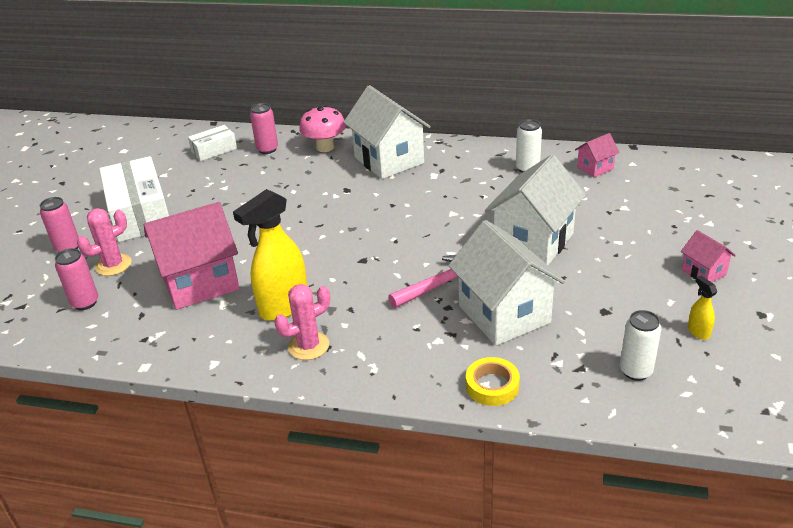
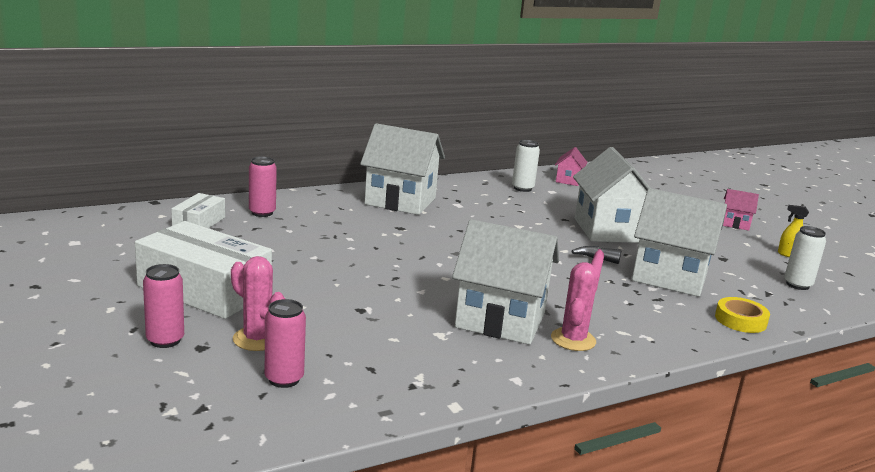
camera: 45 degrees left, 15 degrees down
pink cactus [77,208,132,276] -> pink cactus turned 60 degrees counterclockwise [231,256,285,351]
pink house [144,202,240,310] -> none
yellow spray bottle [233,189,307,321] -> white house [452,219,559,345]
pink mushroom [299,105,346,152] -> none

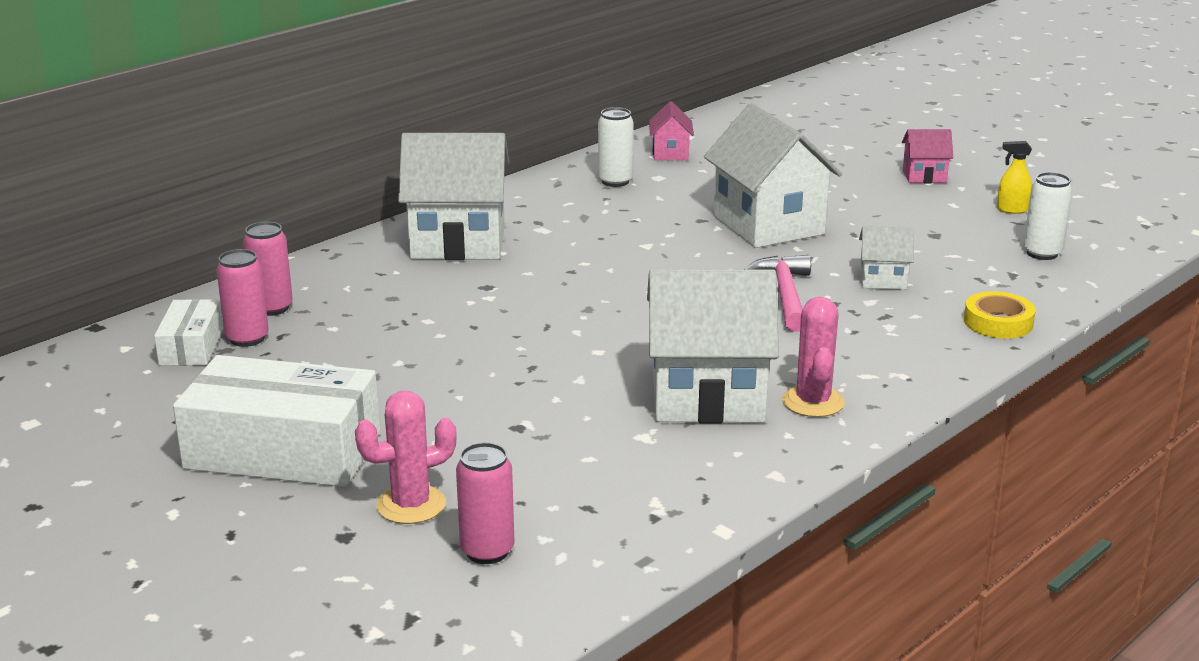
camera: 15 degrees left, 5 degrees up
pink can [143,264,184,348] -> pink can moved to [216,249,269,347]
pink cactus [231,256,285,351] -> pink cactus turned 45 degrees counterclockwise [355,391,457,524]
white house [632,188,727,297] -> white house [859,226,914,290], size x0.48

